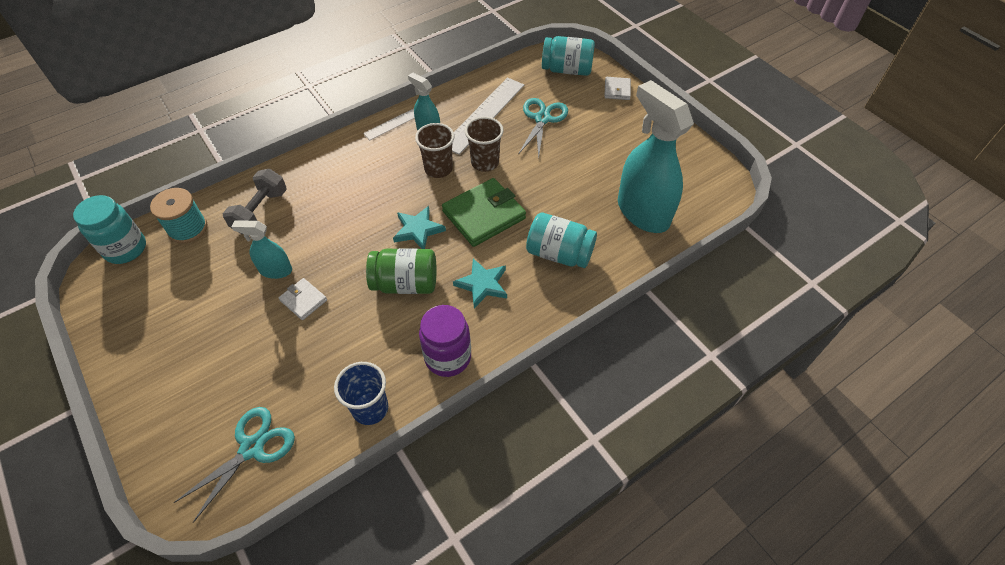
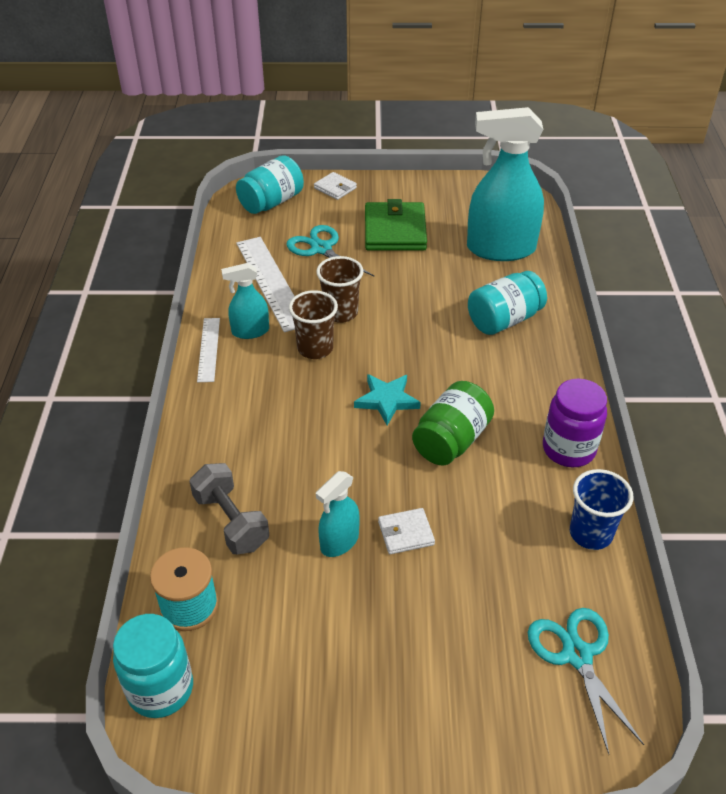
camera: 55 degrees left, 10 degrees down
green wallet [442,178,526,247] -> green wallet moved to [365,199,427,251]
turquoise star [453,258,507,308] -> none

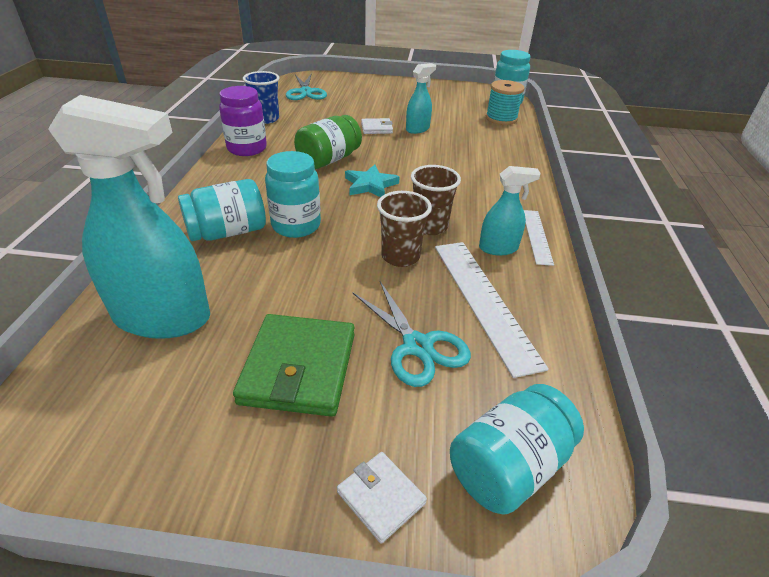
camera: 175 degrees left, 5 degrees down
grey dumbbell [189,463,269,554] -> none
none -> turquoise jar [265,151,321,238]

